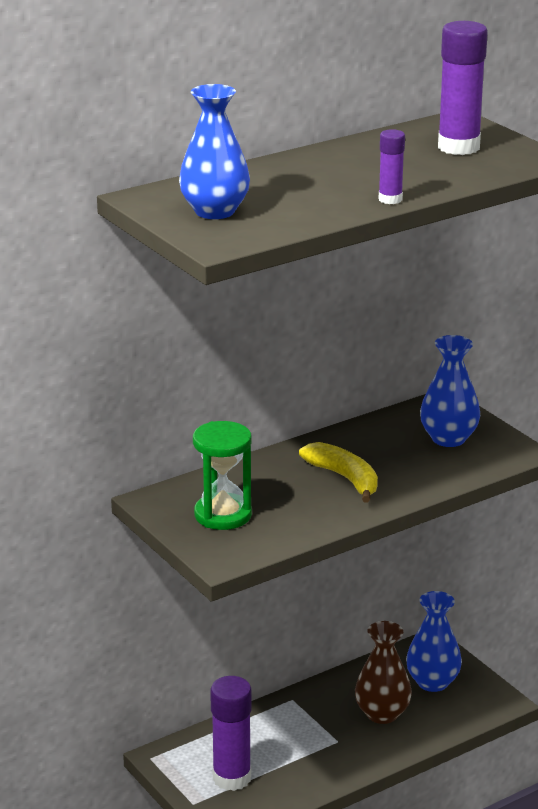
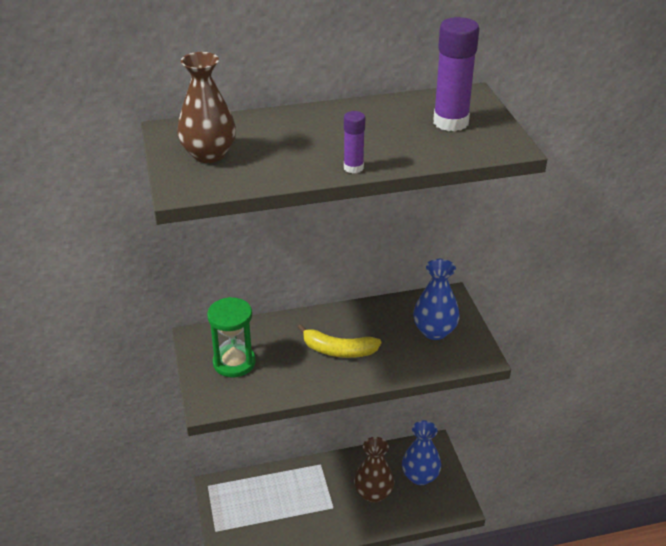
camera: 20 degrees right, 10 degrees up
blue vase [179,84,250,219] -> brown vase [177,52,236,163]
purple glue stick [210,676,252,791] -> none
yellow banana [299,442,378,503] -> yellow banana turned 120 degrees clockwise [298,324,381,358]

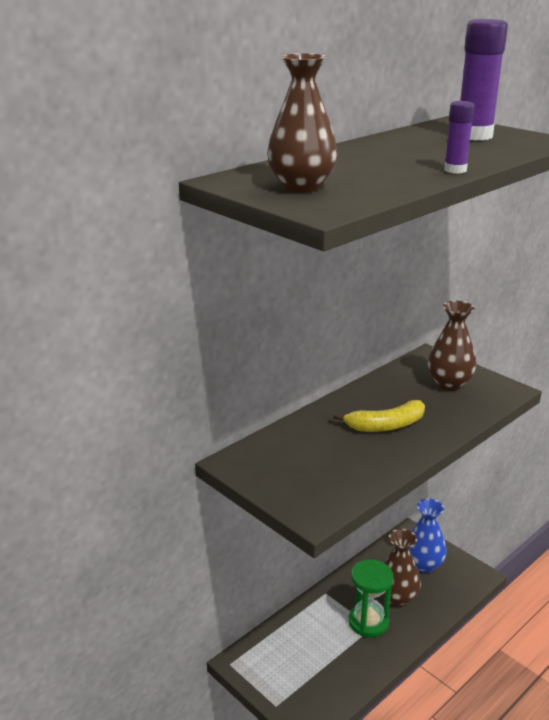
camera: 30 degrees left, 10 degrees down
green hourglass [207,297,256,377] -> green hourglass moved to [348,559,394,637]
blue vase [413,259,460,340] -> brown vase [427,301,477,391]

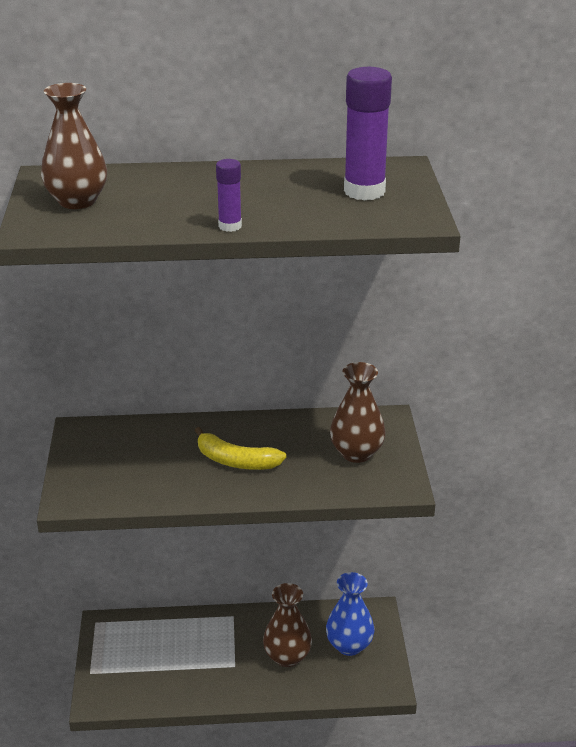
camera: 40 degrees right, 5 degrees up
green hourglass [348,559,394,637] -> none

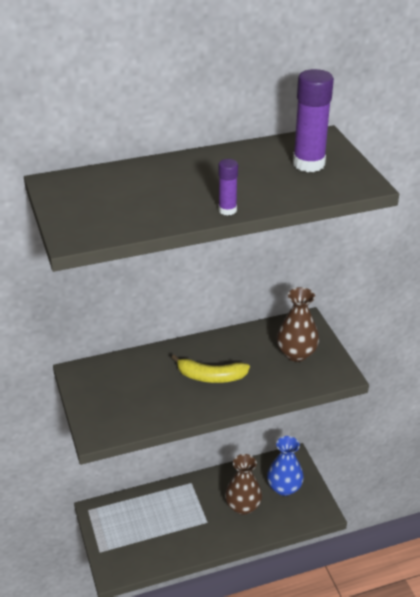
camera: 15 degrees left, 5 degrees up
brown vase [41,83,107,209] -> none

